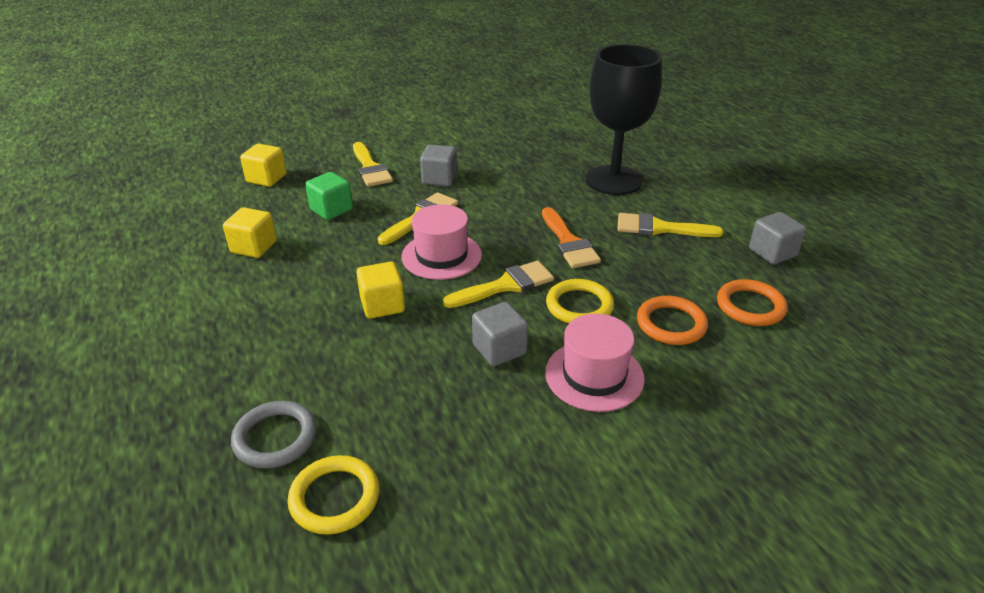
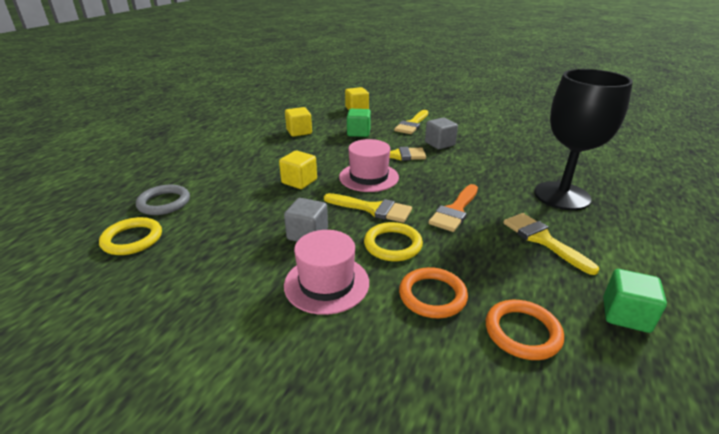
camera: 50 degrees right, 5 degrees down
grey cube [749,212,806,264] -> green cube [603,269,667,333]

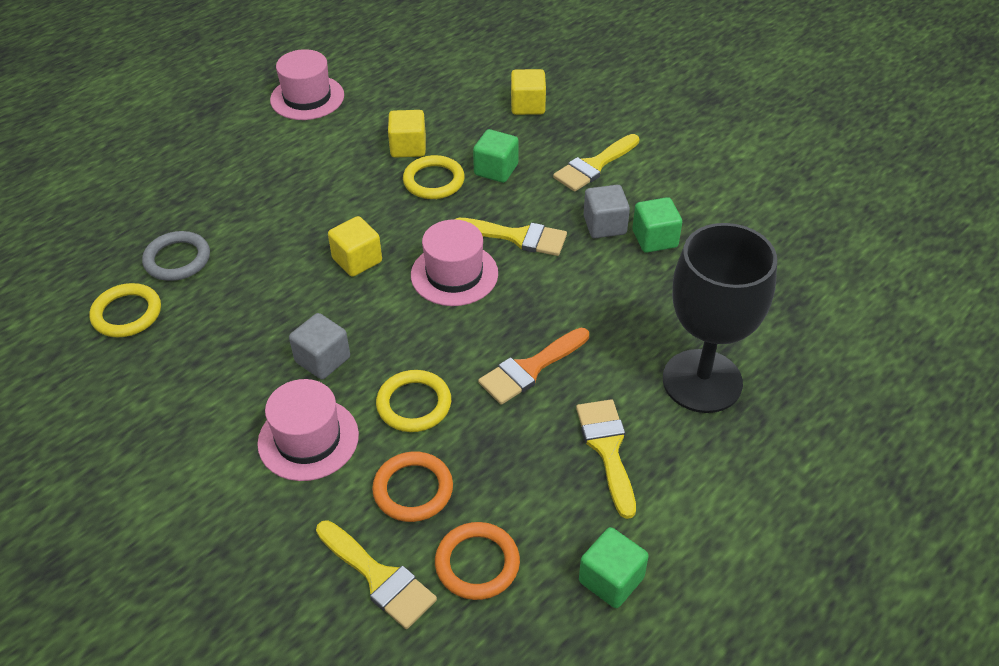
camera: 20 degrees right, 15 degrees up
yellow brush [324,193,412,223] -> yellow brush moved to [316,520,437,629]
none -> pink hat [270,49,344,120]
none -> yellow ring [403,155,465,199]
none -> green cube [632,197,682,253]

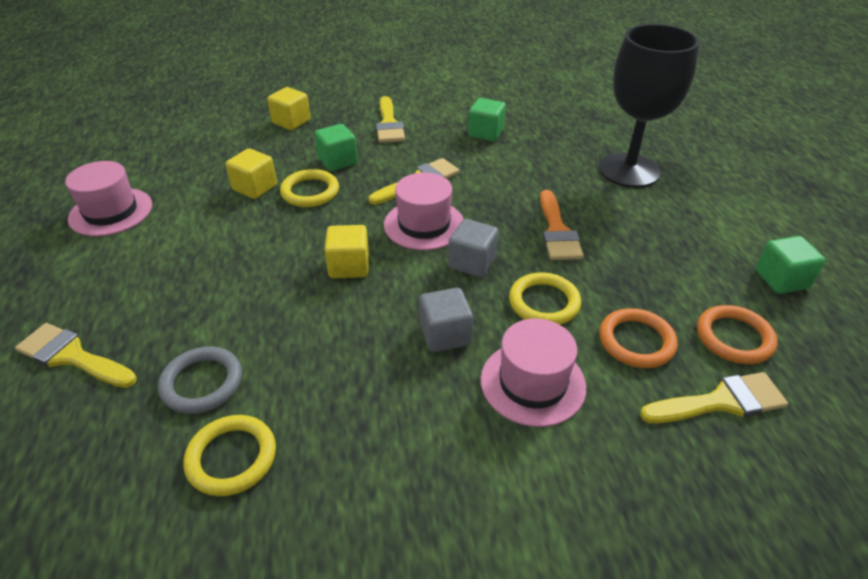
camera: 55 degrees left, 5 degrees down
yellow brush [576,399,636,519] -> yellow brush moved to [15,323,137,388]
grey cube [583,185,630,238] -> grey cube moved to [448,219,499,277]

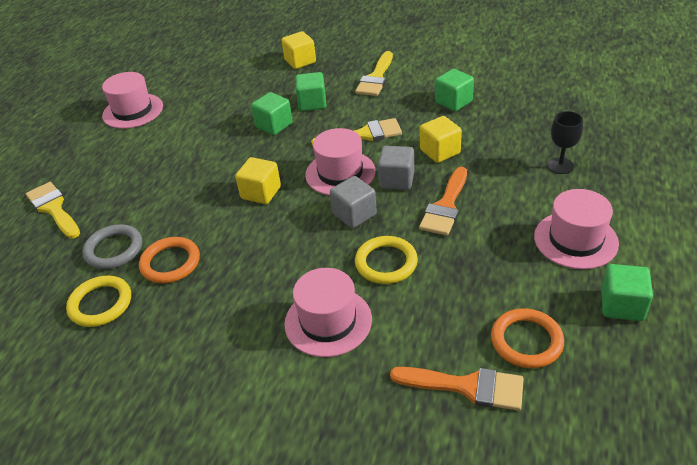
camera: 30 degrees right, 0 degrees up
yellow cube [226,148,277,199] -> yellow cube moved to [420,116,462,163]
yellow ring [280,169,339,207] -> green cube [251,92,293,135]
grey cube [419,288,473,352] -> grey cube moved to [378,146,414,190]
black goblet [599,24,700,188] -> black goblet [548,111,583,174], size x0.43
orange ring [599,308,678,368] -> orange ring moved to [139,237,200,283]
yellow brush [640,372,788,423] -> orange brush [390,367,524,411]
none -> pink hat [534,189,619,269]

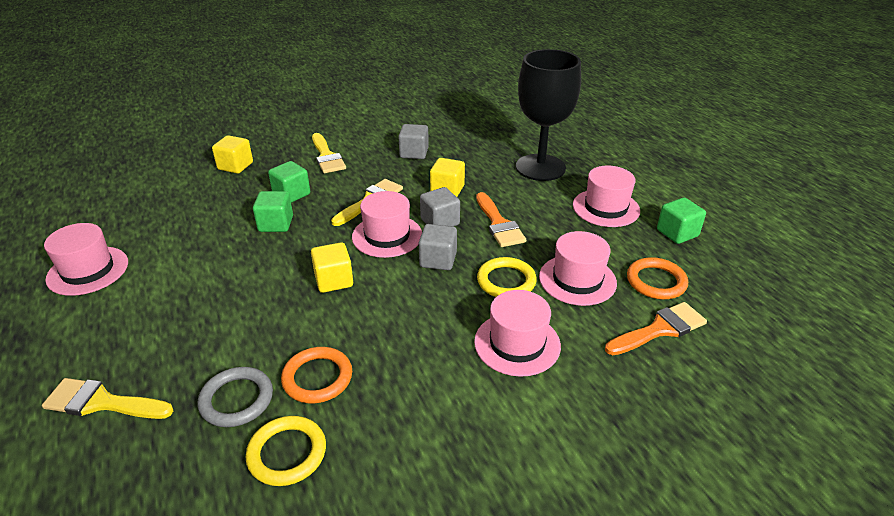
camera: 45 degrees left, 5 degrees down
green cube [435,69,474,111] -> grey cube [398,124,429,159]
black goblet [548,111,583,174] -> black goblet [516,49,581,181], size x2.34
none -> pink hat [539,231,617,306]

